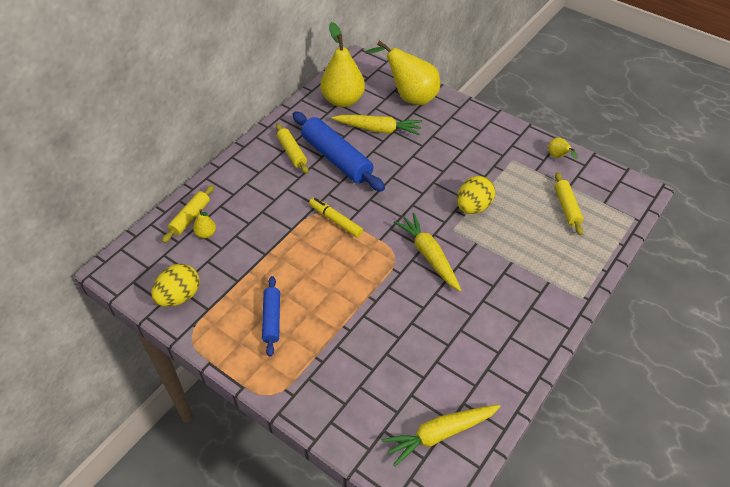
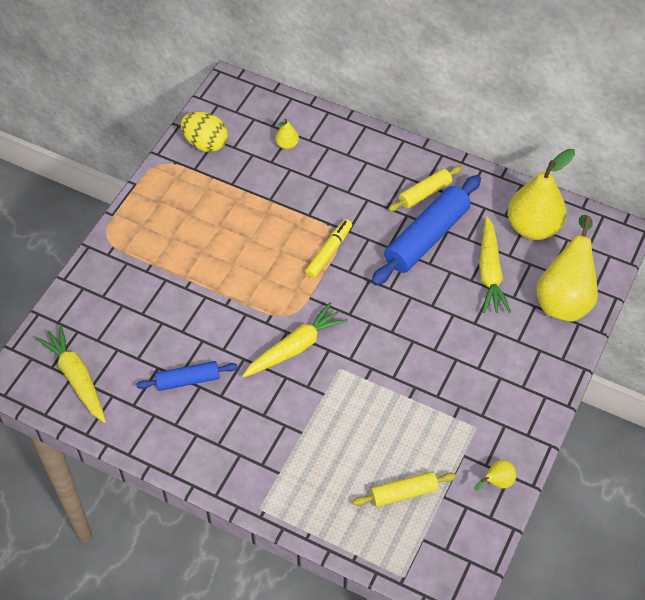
camera: 80 degrees right, 5 degrees up
yellow rolling pin [162,185,214,243] -> none
blue rolling pin [262,276,280,357] -> blue rolling pin moved to [136,361,238,391]
yellow egg [457,176,495,214] -> none

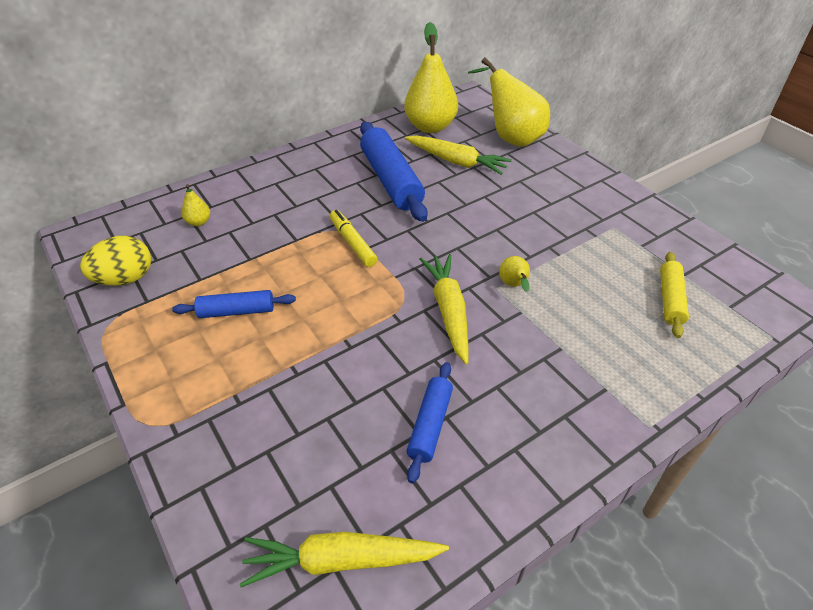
camera: 60 degrees left, 10 degrees down
yellow rolling pin [388,166,462,212] -> none
yellow pear [475,460,516,491] -> yellow pear moved to [499,256,530,292]
none -> blue rolling pin [172,290,296,318]

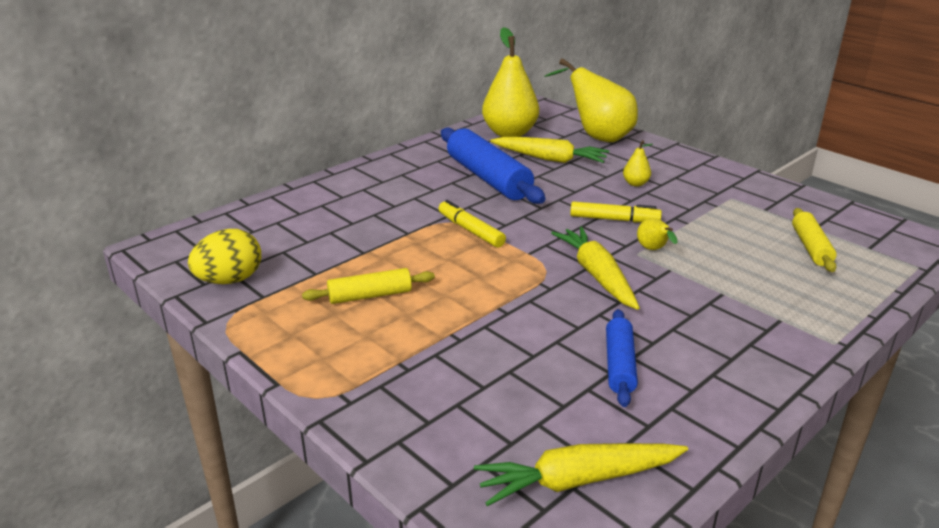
camera: 10 degrees left, 15 degrees down
blue rolling pin [172,290,296,318] -> yellow rolling pin [302,268,435,304]
yellow pear [182,184,210,226] -> yellow pear moved to [623,140,653,187]
none -> yellow marker [570,201,662,222]

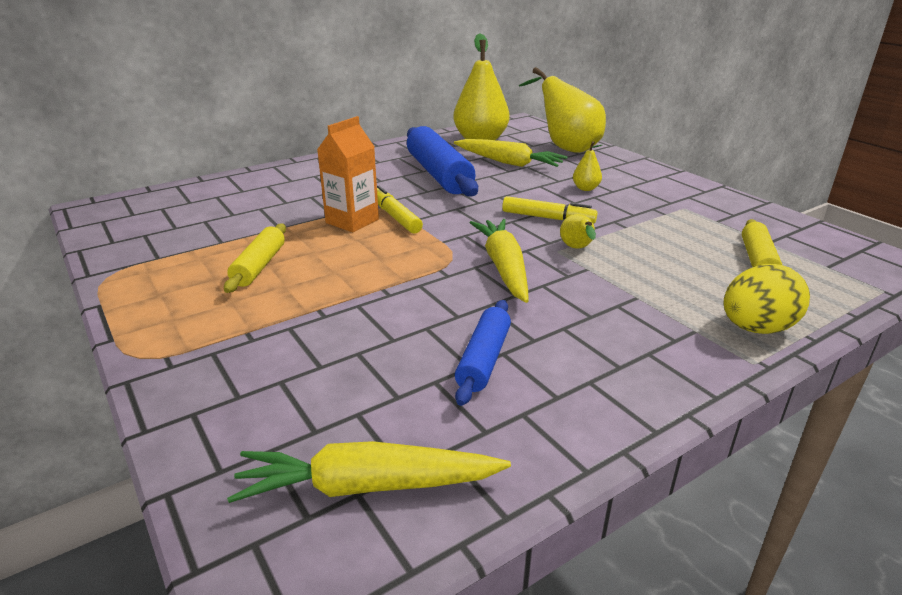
camera: 10 degrees right, 0 degrees up
yellow egg [188,229,261,284] -> yellow egg moved to [724,264,810,334]
yellow rolling pin [302,268,435,304] -> yellow rolling pin turned 75 degrees counterclockwise [224,223,286,293]
none -> orange carton [317,116,379,233]

